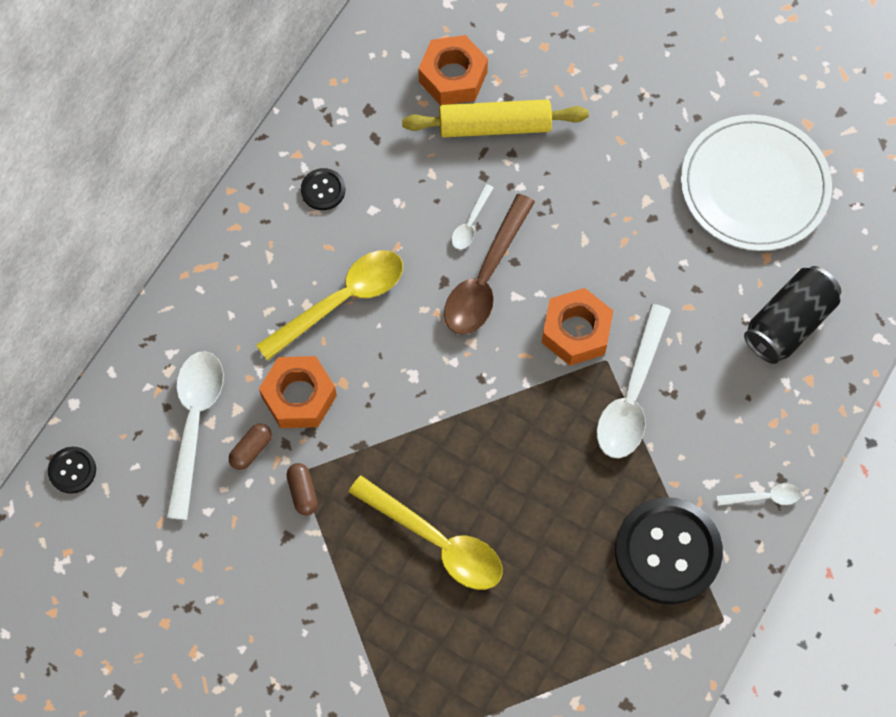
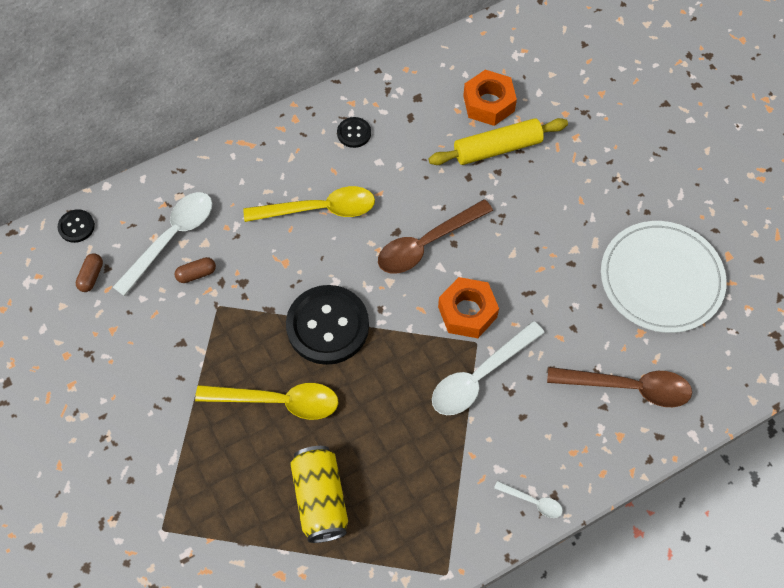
camera: 30 degrees right, 5 degrees down
orange nut [259,356,337,428] -> none
brown capsule [286,463,318,515] -> brown capsule moved to [76,253,103,292]
yellow spoon [349,476,502,590] -> yellow spoon turned 60 degrees counterclockwise [195,383,339,420]
yellow rolling pin [402,99,589,137] -> yellow rolling pin turned 45 degrees counterclockwise [429,118,568,165]
white spoon [451,184,493,249] -> none
black button [615,497,723,604] -> black button moved to [286,285,369,365]
black can [744,266,841,364] -> brown spoon [547,367,692,407]
none -> yellow can [290,446,348,543]

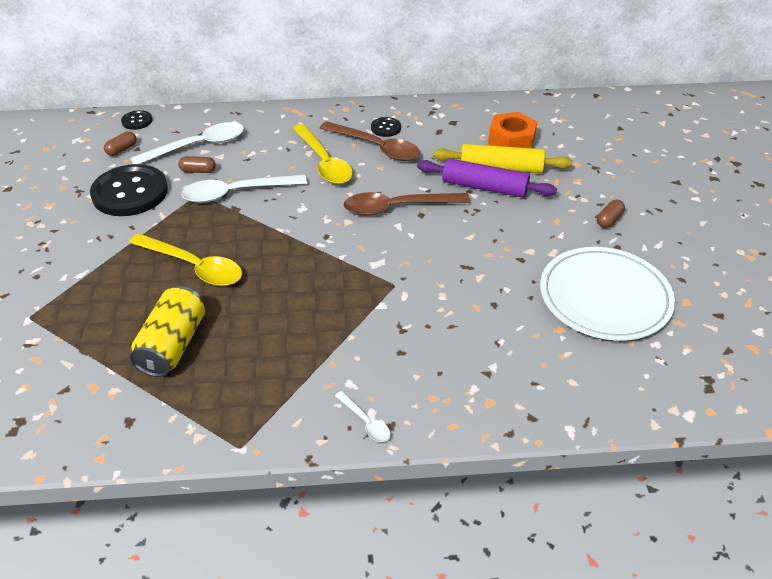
camera: 25 degrees right, 20 degrees down
yellow spoon [244,186,375,222] -> yellow spoon turned 45 degrees clockwise [293,124,353,184]
black button [286,285,369,365] -> black button moved to [90,164,168,216]
white spoon [432,321,545,415] -> white spoon moved to [181,175,307,203]
orange nut [438,277,499,338] -> none
brown spoon [547,367,692,407] -> brown spoon moved to [320,121,420,161]
none -> purple rolling pin [417,158,557,198]
none -> brown capsule [597,200,625,228]

